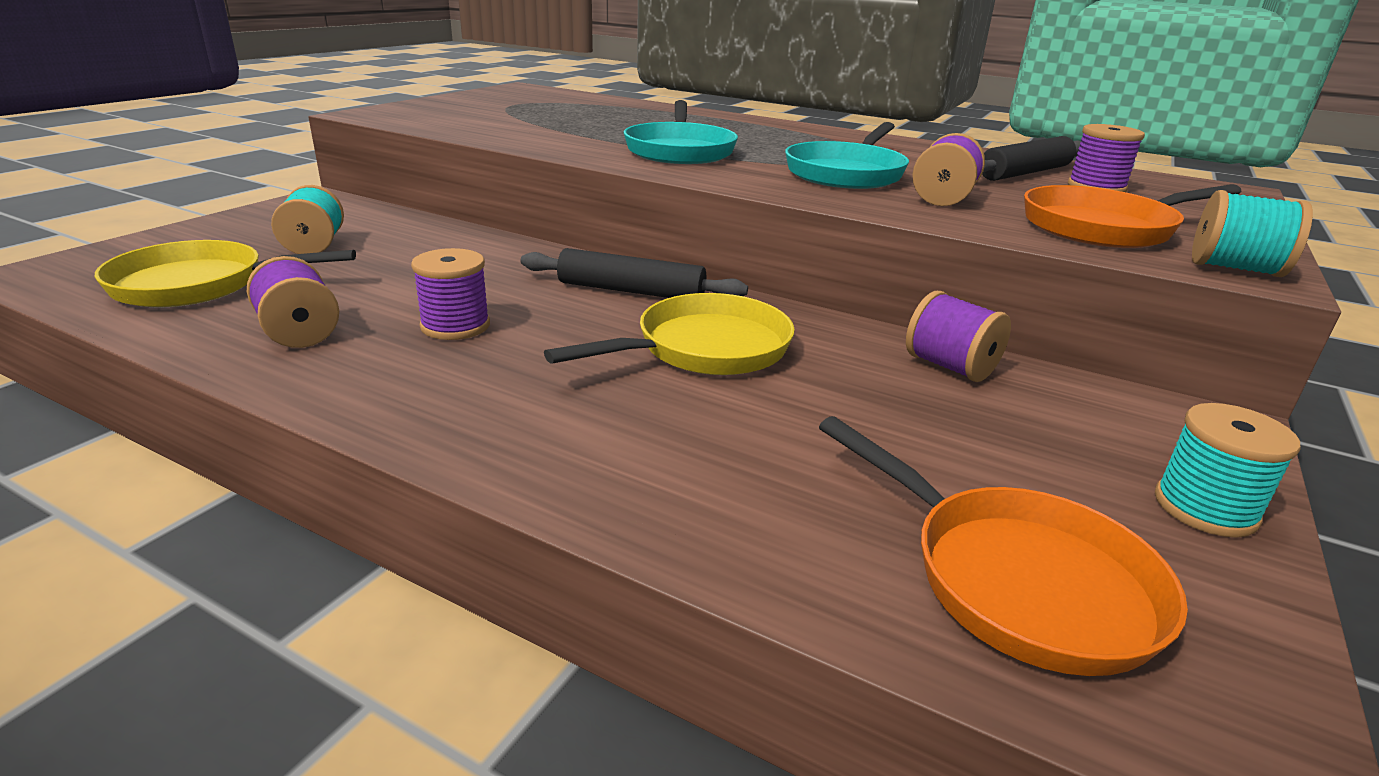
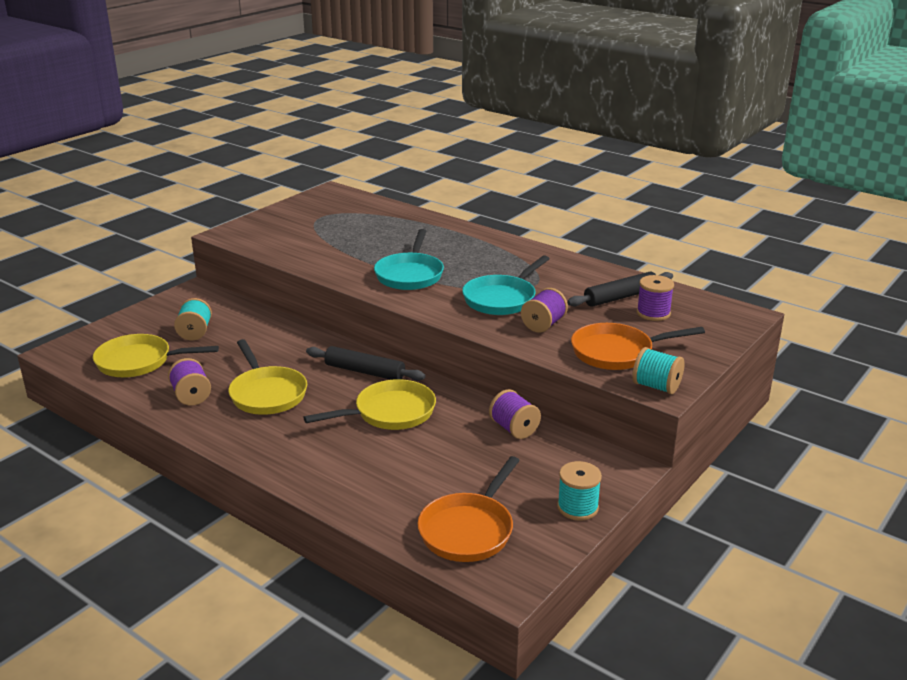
camera: 10 degrees right, 0 degrees up
purple spool [411,248,490,340] -> yellow pan [228,339,307,415]
orange pan [819,416,1188,676] -> orange pan turned 60 degrees clockwise [418,456,520,562]

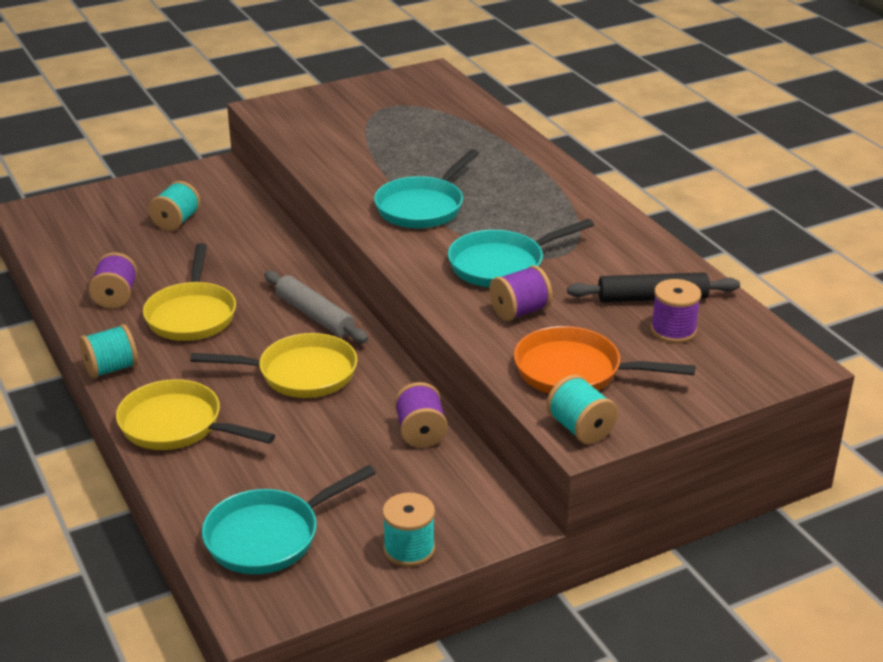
camera: 25 degrees right, 5 degrees up
yellow pan [93,334,219,377] -> yellow pan moved to [116,379,275,450]
black rolling pin [306,346,425,381] -> grey rolling pin [264,271,368,343]
orange pan [418,456,520,562] -> turquoise pan [202,465,376,574]
none -> turquoise spool [79,324,138,378]

